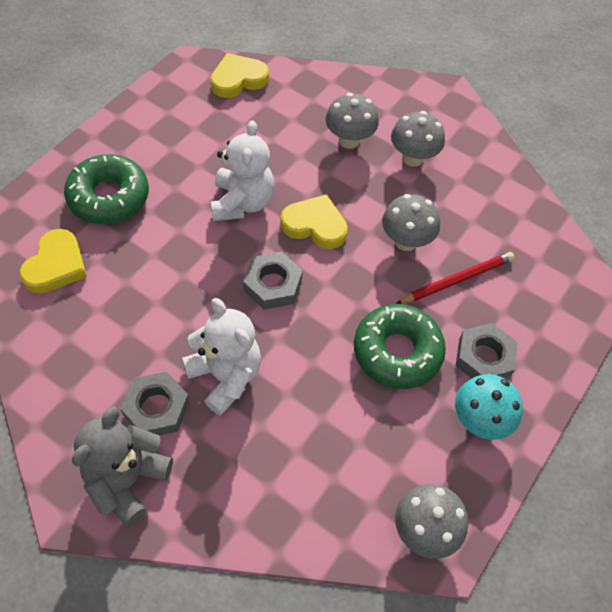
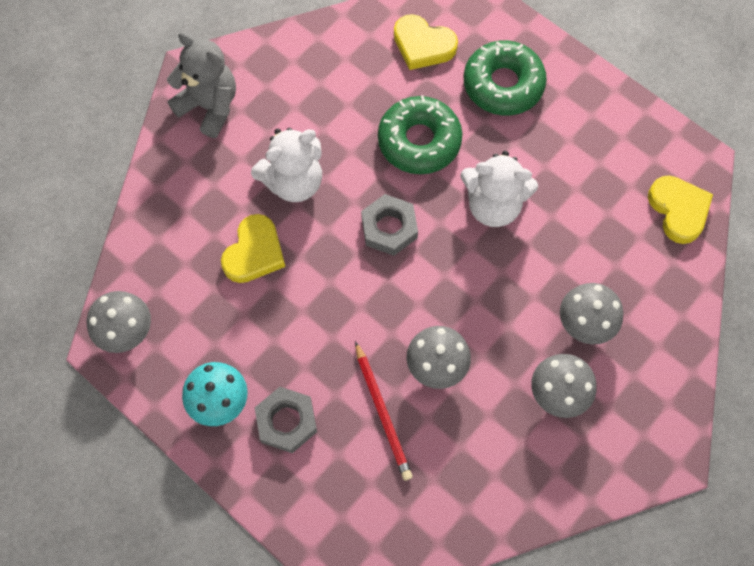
camera: 100 degrees right, 10 degrees up
grey nut [120,372,190,436] -> none
yellow heart [280,194,348,249] -> yellow heart moved to [221,214,285,283]
green donut [354,304,446,389] -> green donut moved to [378,95,463,174]

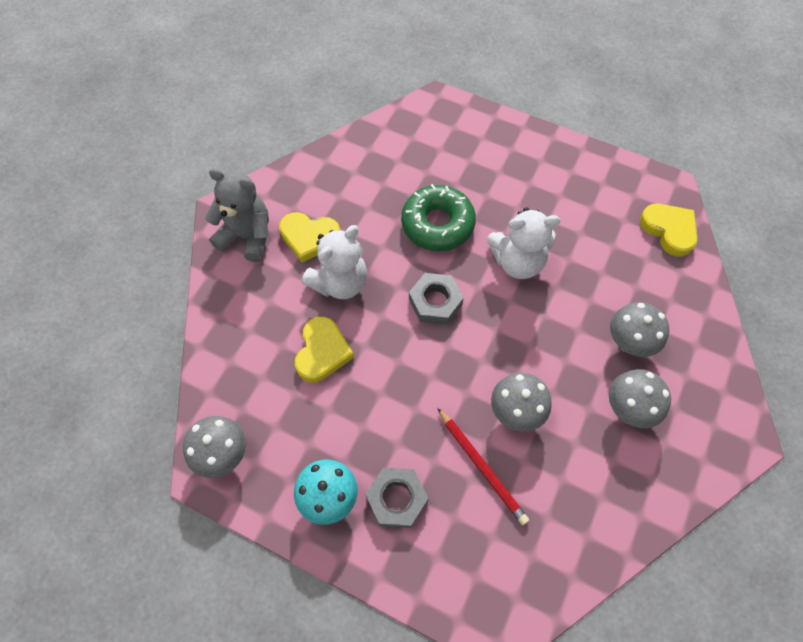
camera: 15 degrees left, 5 degrees down
yellow heart [394,14,458,70] -> yellow heart moved to [279,212,340,263]
green donut [464,40,547,116] -> none

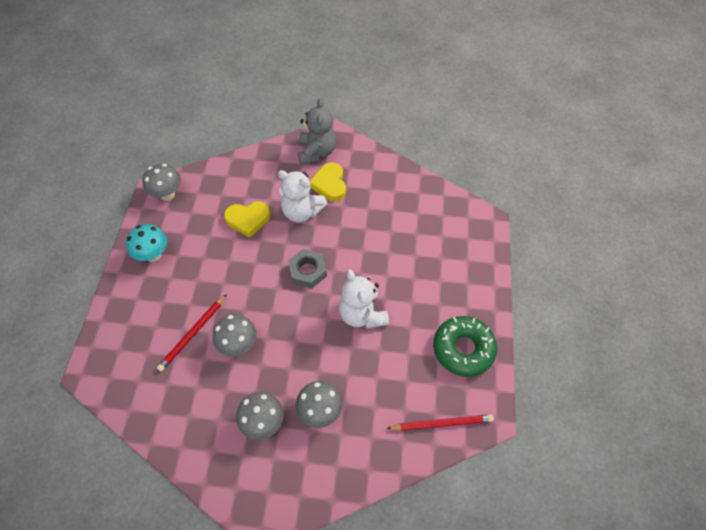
camera: 70 degrees right, 5 degrees down
grey nut [365,468,429,528] -> none
green donut [401,184,476,251] -> green donut moved to [433,316,497,377]
yellow heart [639,204,698,257] -> red pencil [386,414,494,431]

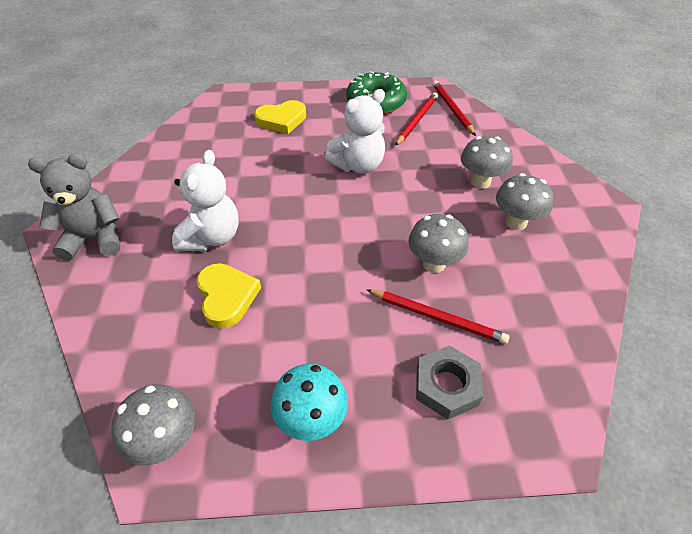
camera: 100 degrees left, 10 degrees down
grey nut [288,249,327,288] -> grey nut moved to [416,345,483,420]
yellow heart [310,162,346,201] -> yellow heart moved to [254,100,306,134]
none -> red pencil [395,93,438,146]

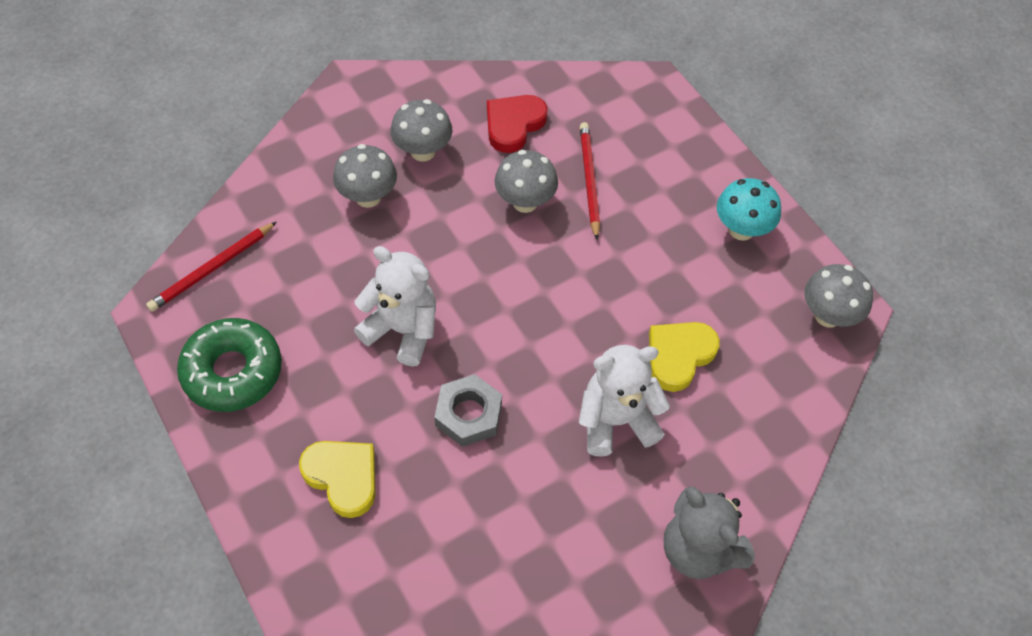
camera: 120 degrees left, 10 degrees up
red pencil [395,93,438,146] -> none
grey nut [416,345,483,420] -> grey nut moved to [434,374,502,447]
none -> red heart [487,95,548,153]

